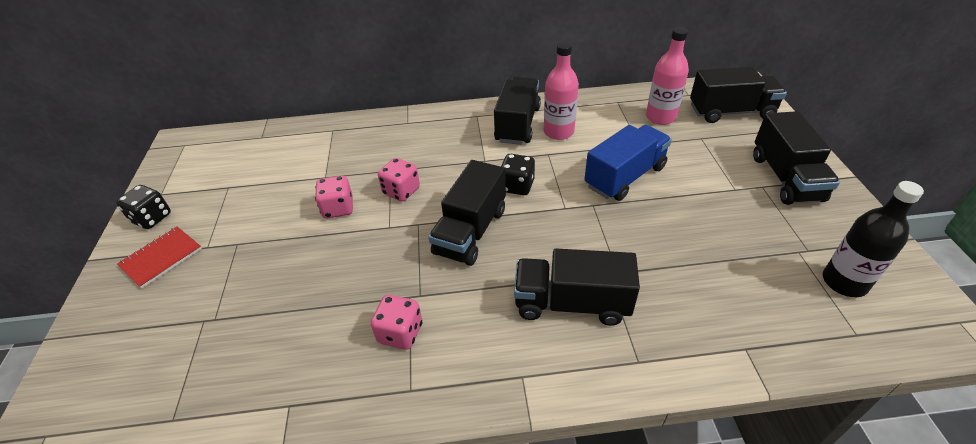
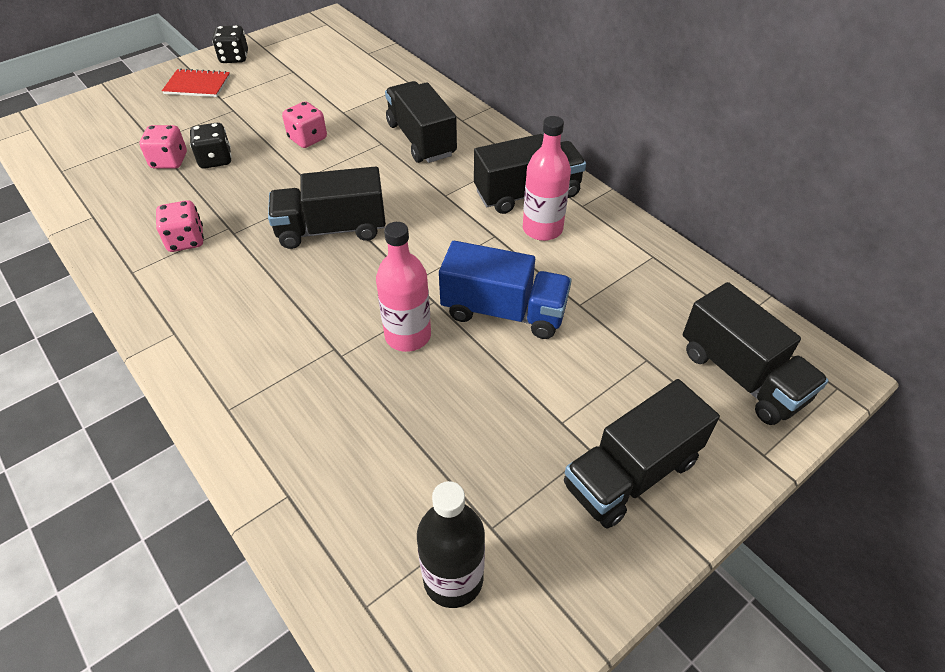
camera: 55 degrees right, 5 degrees up
pink dice [378,158,420,202] -> pink dice moved to [139,125,187,168]
black dice [501,154,535,195] -> black dice moved to [190,123,232,169]
black truck [514,249,640,326] -> black truck moved to [385,81,457,163]
pink bottle [646,27,689,125] -> pink bottle moved to [376,222,431,352]

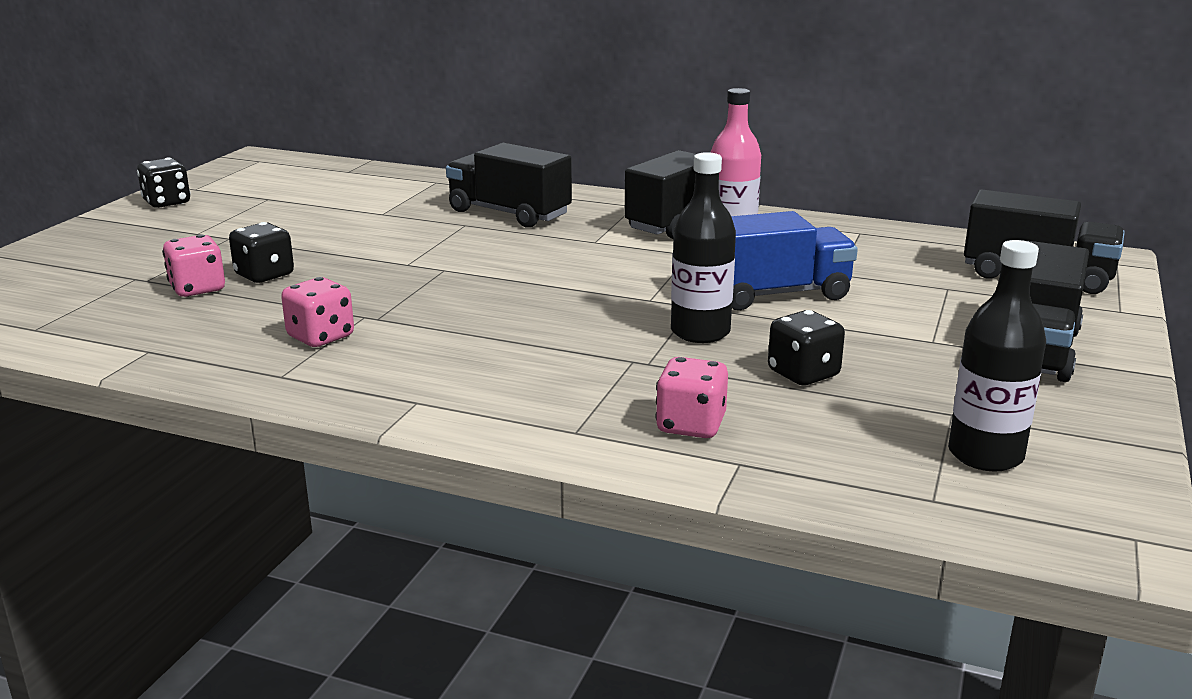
camera: 30 degrees left, 25 degrees down
red notebook [162,68,230,97] -> none
black truck [268,166,386,249] -> none
pink dice [282,101,327,148] -> pink dice moved to [655,357,728,438]
pink bottle [376,222,431,352] -> black bottle [671,152,736,343]
none -> black dice [768,310,845,385]

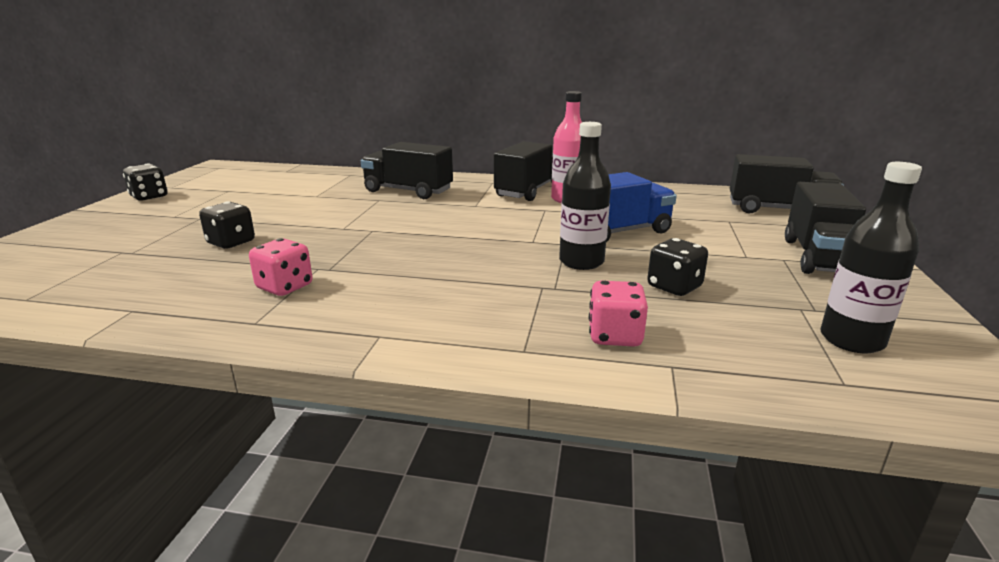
camera: 10 degrees left, 0 degrees up
pink dice [162,234,225,297] -> none

